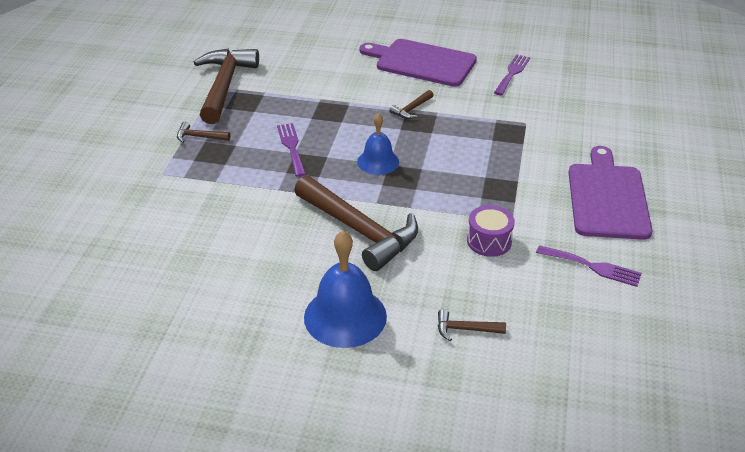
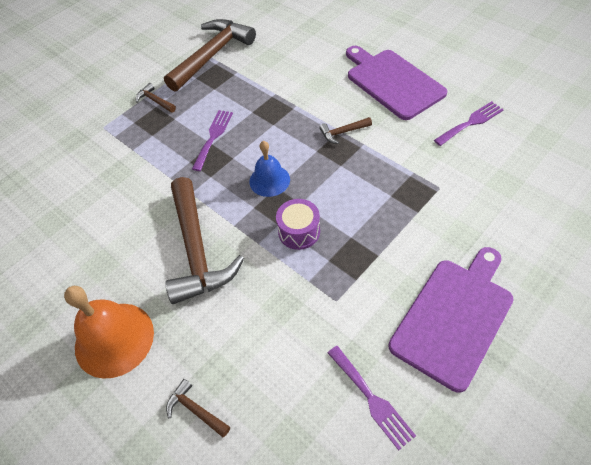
camera: 35 degrees right, 15 degrees up
blue bell [304,231,387,348] -> orange bell [64,286,154,379]
purple drum [467,205,515,257] -> purple drum moved to [276,199,320,250]

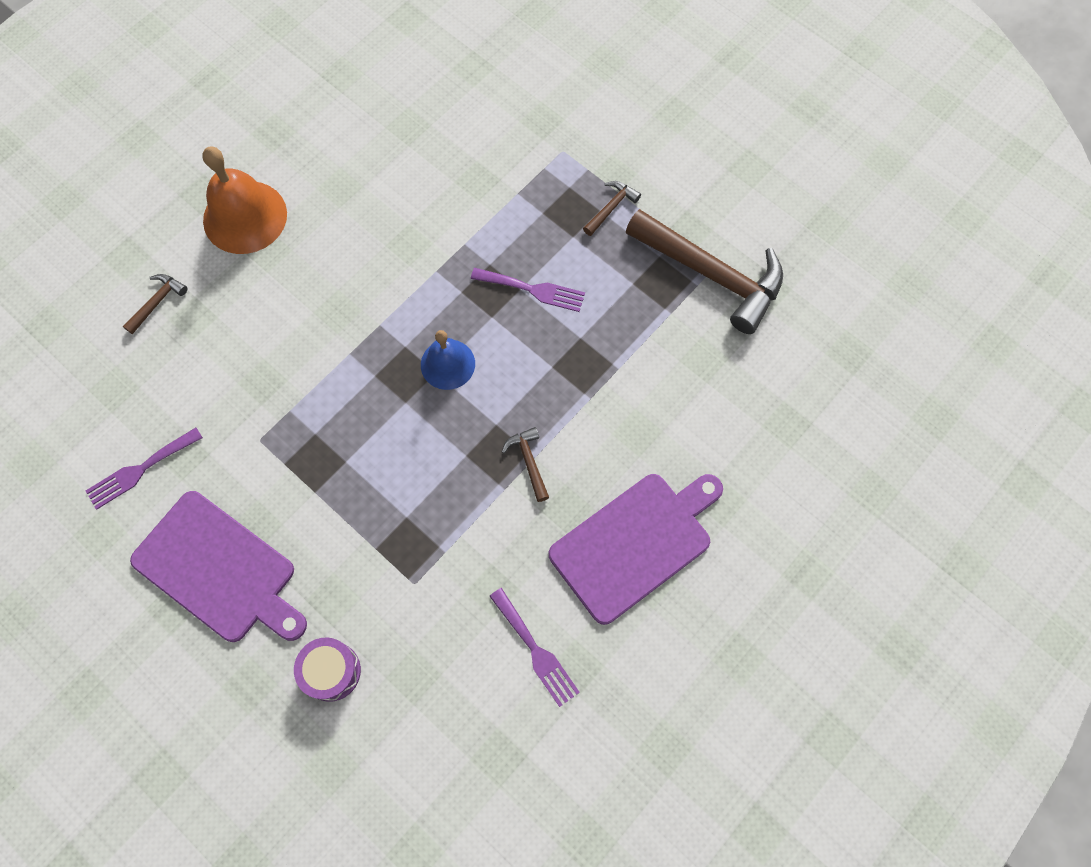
camera: 85 degrees right, 15 degrees up
brown hammer [165,177,244,304] -> none
purple drum [276,199,320,250] -> purple drum moved to [294,638,361,702]

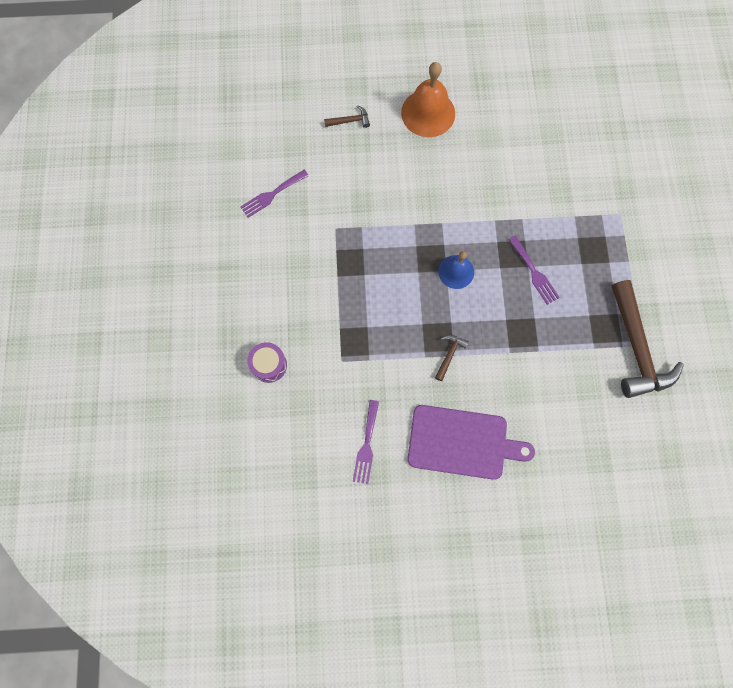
camera: 45 degrees right, 5 degrees up
purple fork [86,428,203,510] -> purple fork turned 45 degrees counterclockwise [240,170,309,218]
purple cutting board [130,491,307,642] -> none
brown hammer [583,181,641,236] -> none

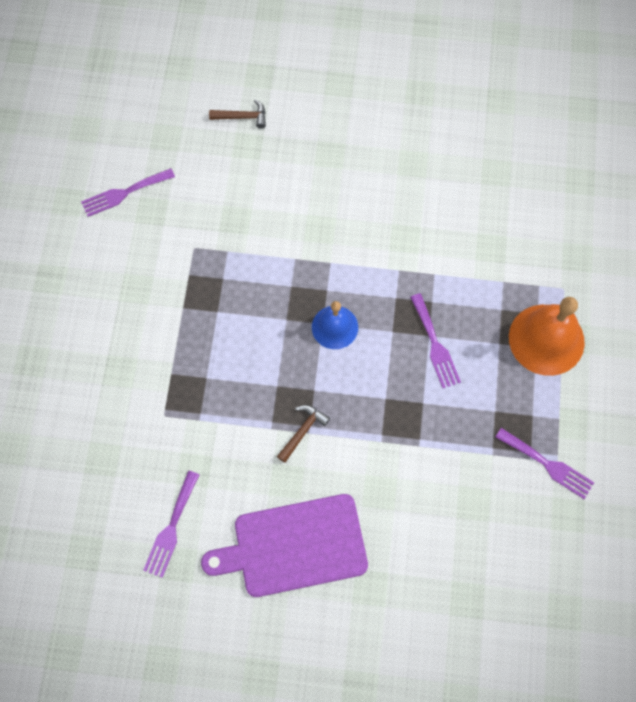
camera: 10 degrees right, 5 degrees down
purple drum [247,342,287,383] -> none
orange bell [401,62,455,137] -> orange bell moved to [509,297,585,376]
purple cutting board [408,405,535,480] -> purple cutting board turned 150 degrees clockwise [201,494,368,597]
brown hammer [611,280,684,398] -> purple fork [495,428,594,499]

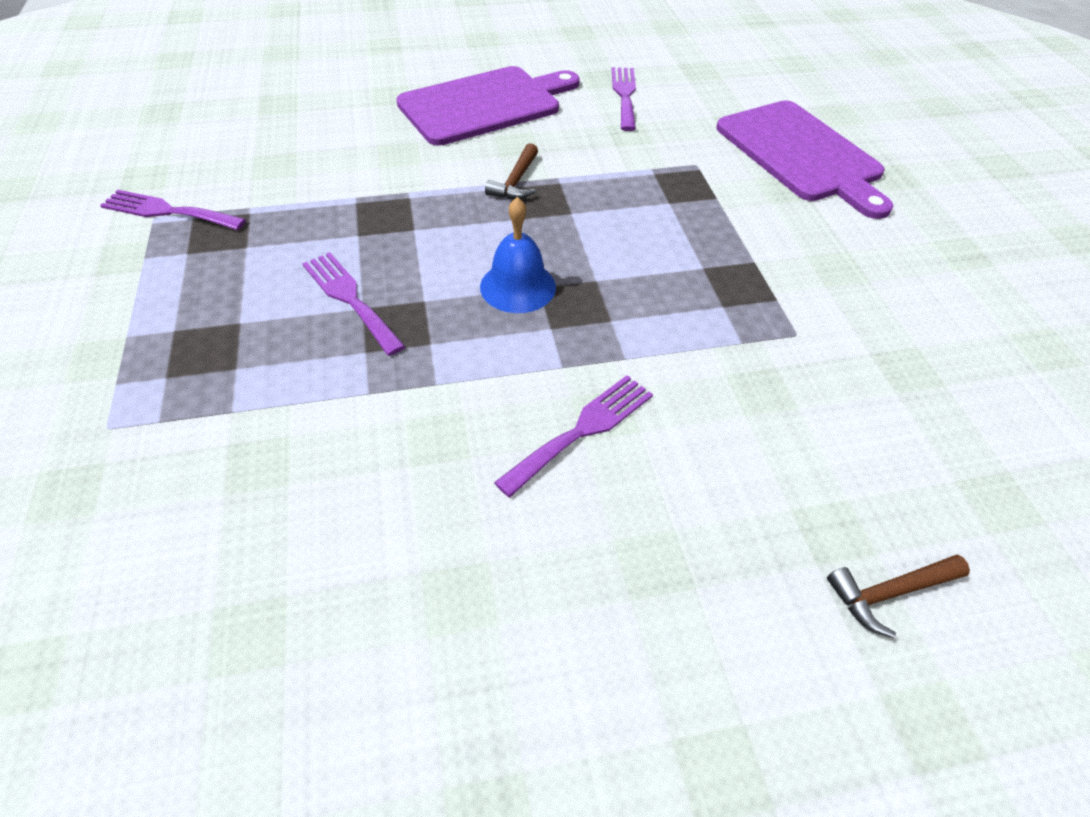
camera: 160 degrees right, 20 degrees down
purple fork [81,168,175,217] -> purple fork moved to [494,375,653,497]
orange bell [509,297,585,376] -> none
none -> purple cutting board [717,100,893,219]

